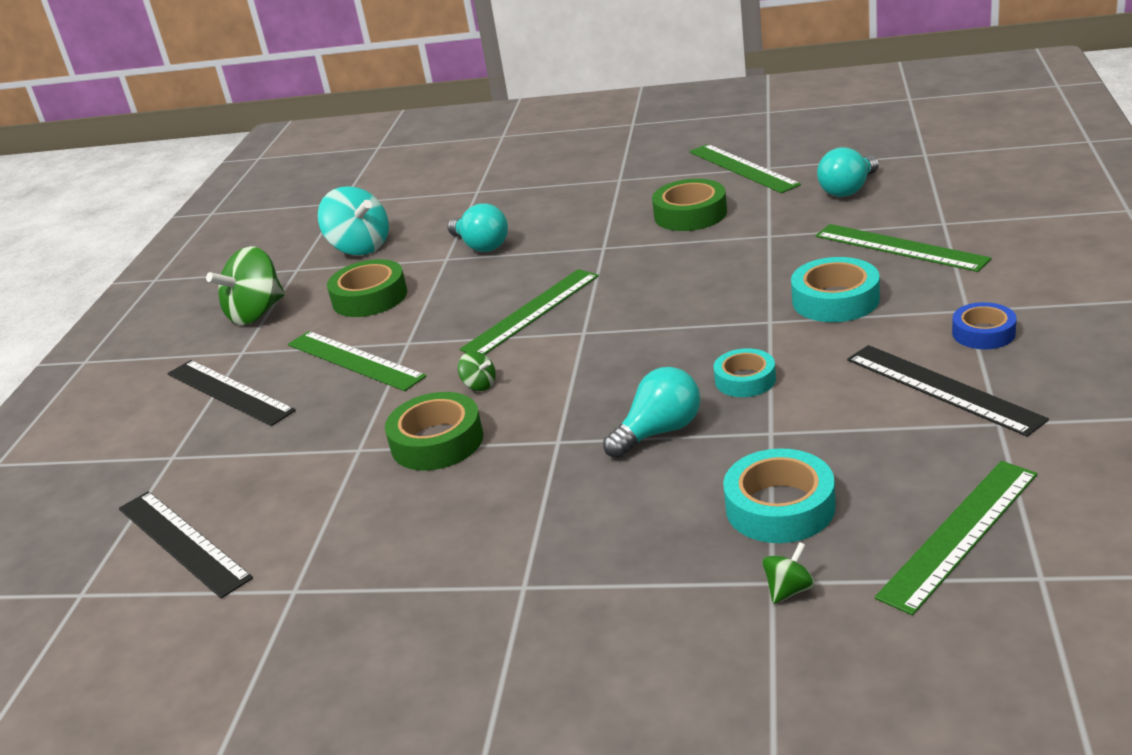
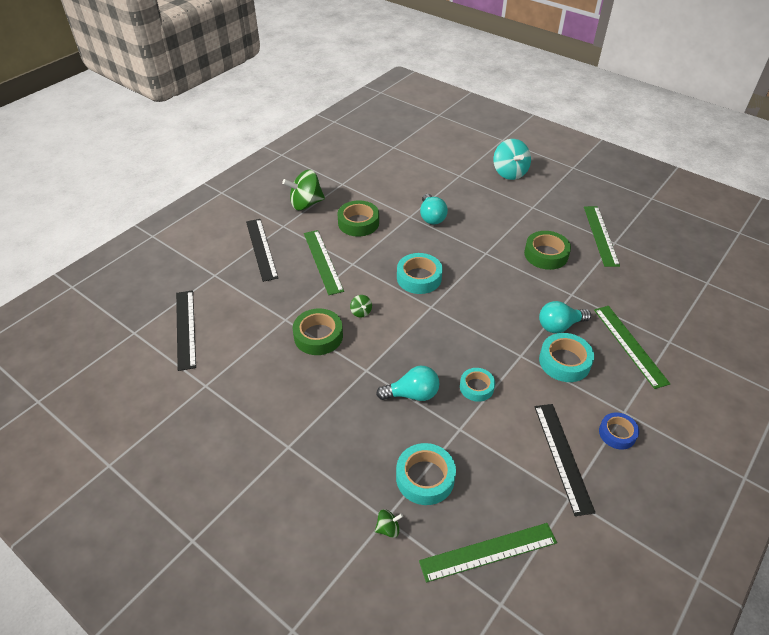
camera: 25 degrees right, 15 degrees up
turquoise spinning top [318,186,389,255] -> turquoise spinning top moved to [493,139,531,180]
green ruler [460,269,599,354] -> turquoise tape [397,253,443,294]
turquoise light bulb [817,147,879,197] -> turquoise light bulb moved to [539,301,591,333]

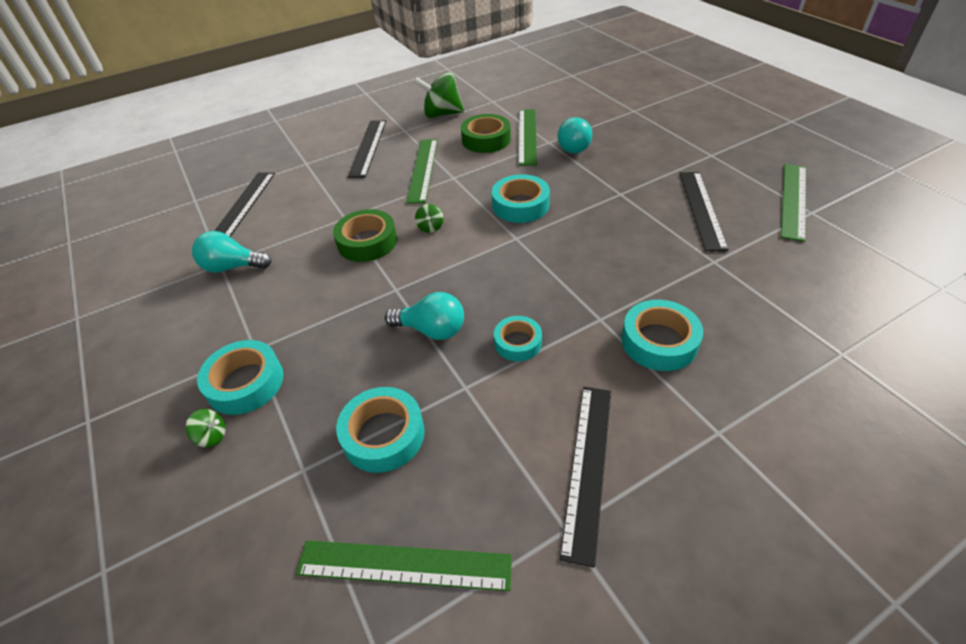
camera: 25 degrees right, 0 degrees up
green spinning top [375,509,403,538] -> green spinning top moved to [186,409,225,447]
turquoise spinning top [493,139,531,180] -> none
green tape [524,231,571,270] -> black ruler [679,172,729,251]
turquoise light bulb [539,301,591,333] -> turquoise light bulb moved to [192,231,271,273]
green ruler [594,306,670,389] -> green ruler moved to [518,109,537,166]
blue tape [599,412,639,450] -> none
none -> turquoise tape [197,340,284,415]

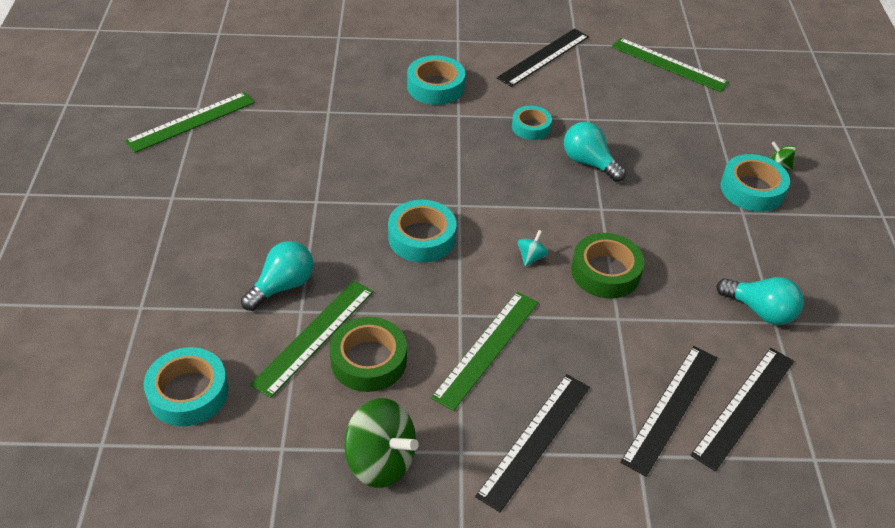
camera: 155 degrees left, 0 degrees up
turquoise tape [336,387,425,473] -> turquoise tape moved to [144,347,229,426]
green spinning top [415,204,443,233] -> turquoise spinning top [518,230,548,266]
black ruler [679,172,729,251] -> black ruler moved to [620,346,718,477]

